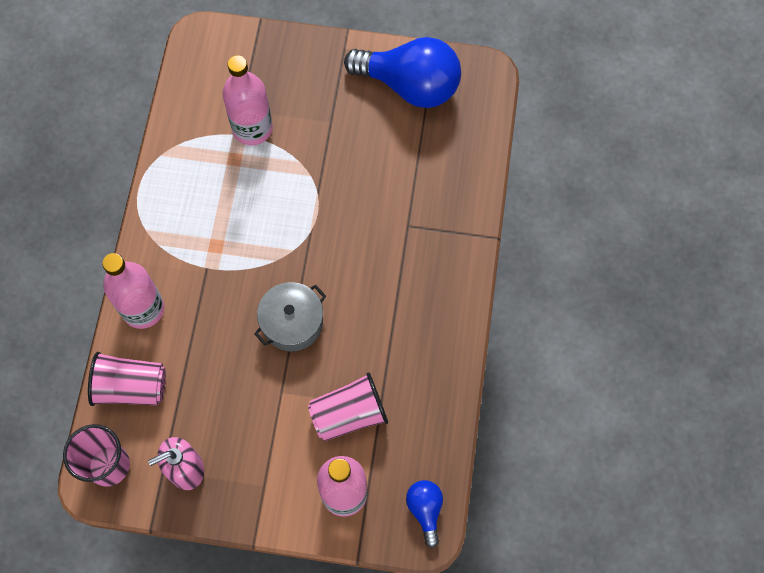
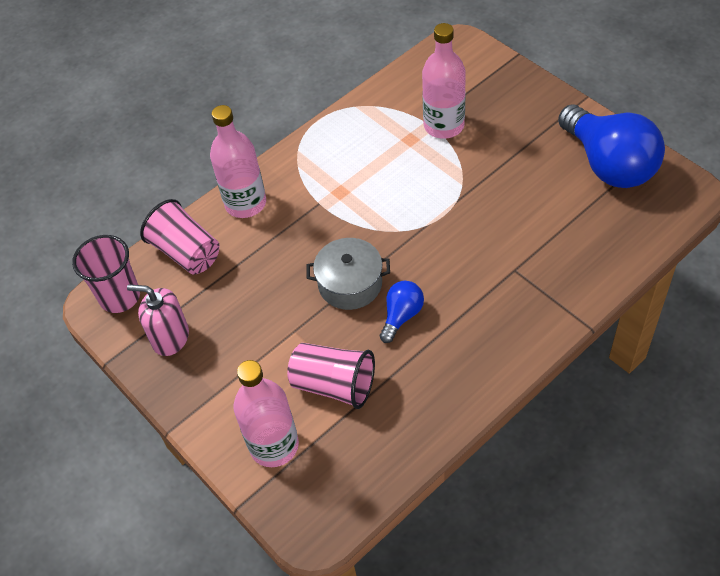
camera: 45 degrees right, 15 degrees down
blue light bulb [406,480,443,548] -> blue light bulb moved to [380,281,424,343]

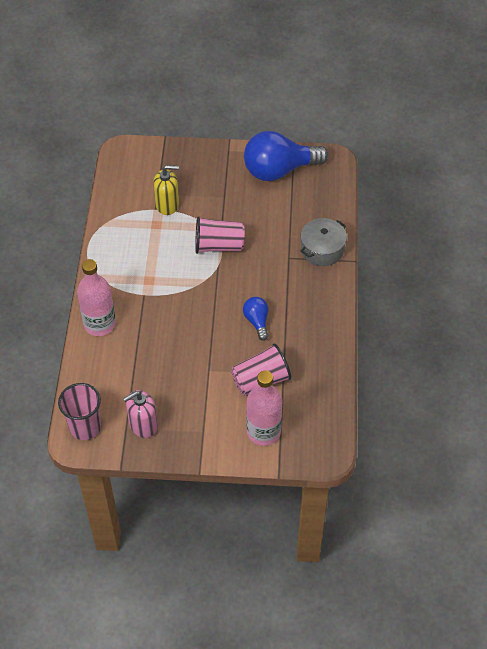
camera: 50 degrees left, 0 degrees up
pink cup [140,199,220,275] -> pink cup moved to [195,216,245,254]
grey pot [307,238,390,310] -> grey pot moved to [300,218,347,266]
pink bottle [422,23,466,139] -> yellow soap dispenser [153,165,179,215]
blue light bulb [558,104,665,188] -> blue light bulb turned 150 degrees clockwise [244,131,328,181]

